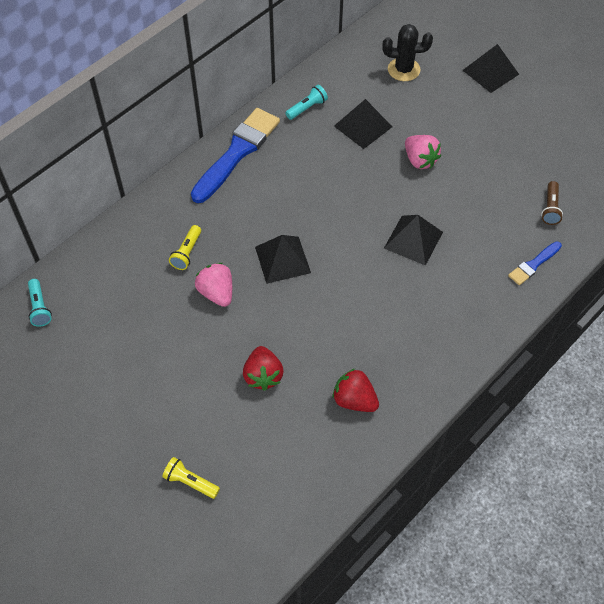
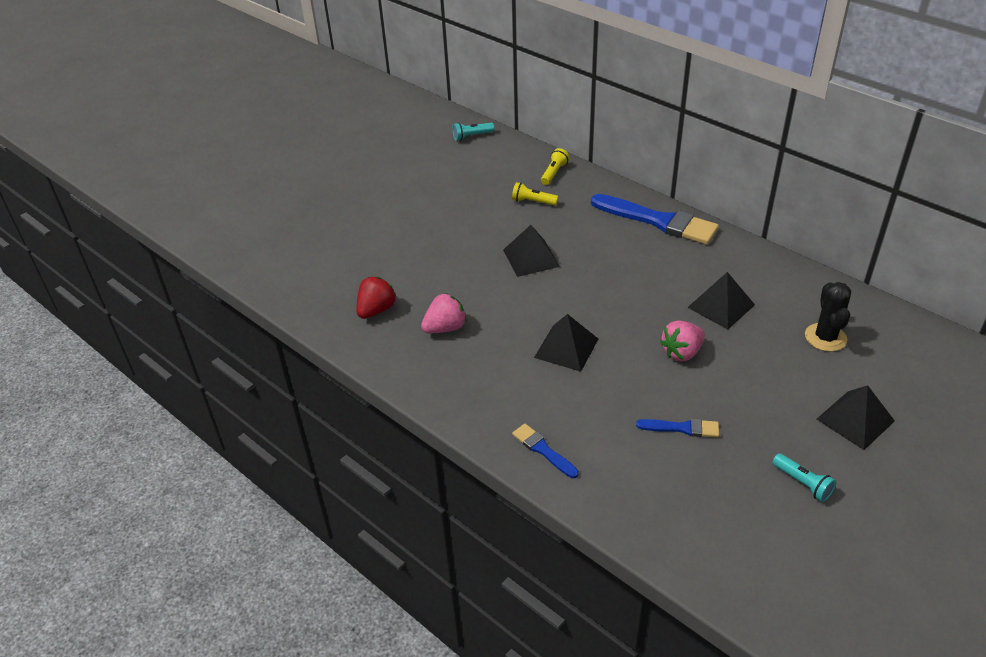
camera: 90 degrees right, 15 degrees down
yellow flashlight [162,457,220,499] -> yellow flashlight moved to [541,148,569,185]
pink strawberry [195,263,232,307] -> pink strawberry moved to [421,293,466,333]
red strawberry [243,346,284,391] -> none
turquoise flashlight [285,85,328,120] -> turquoise flashlight moved to [773,453,836,502]
brown flashlight [541,181,563,225] -> none
none -> blue brush [636,418,719,437]

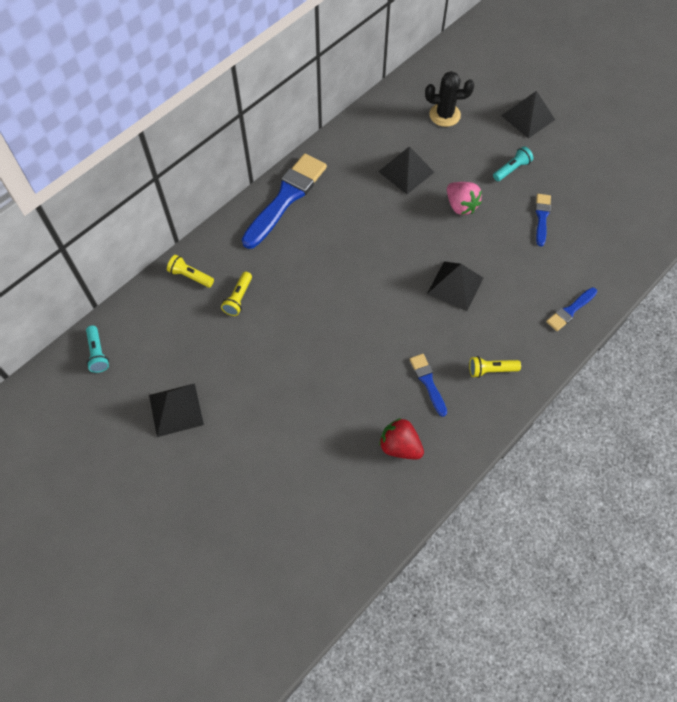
camera: 90 degrees left, 20 degrees up
pink strawberry [421,293,466,333] -> blue brush [410,354,447,417]
black pyramid [503,225,560,277] -> black pyramid moved to [149,383,204,437]
turquoise flashlight [773,453,836,502] -> turquoise flashlight moved to [493,146,533,181]
none -> yellow flashlight [469,356,521,378]

